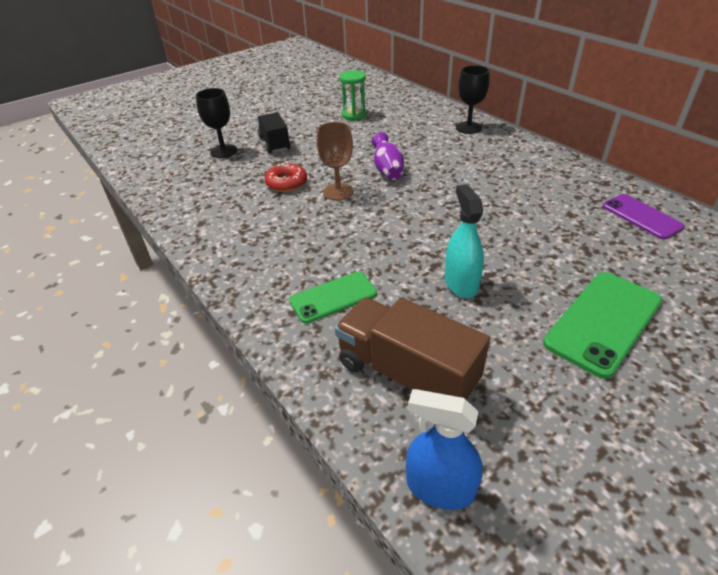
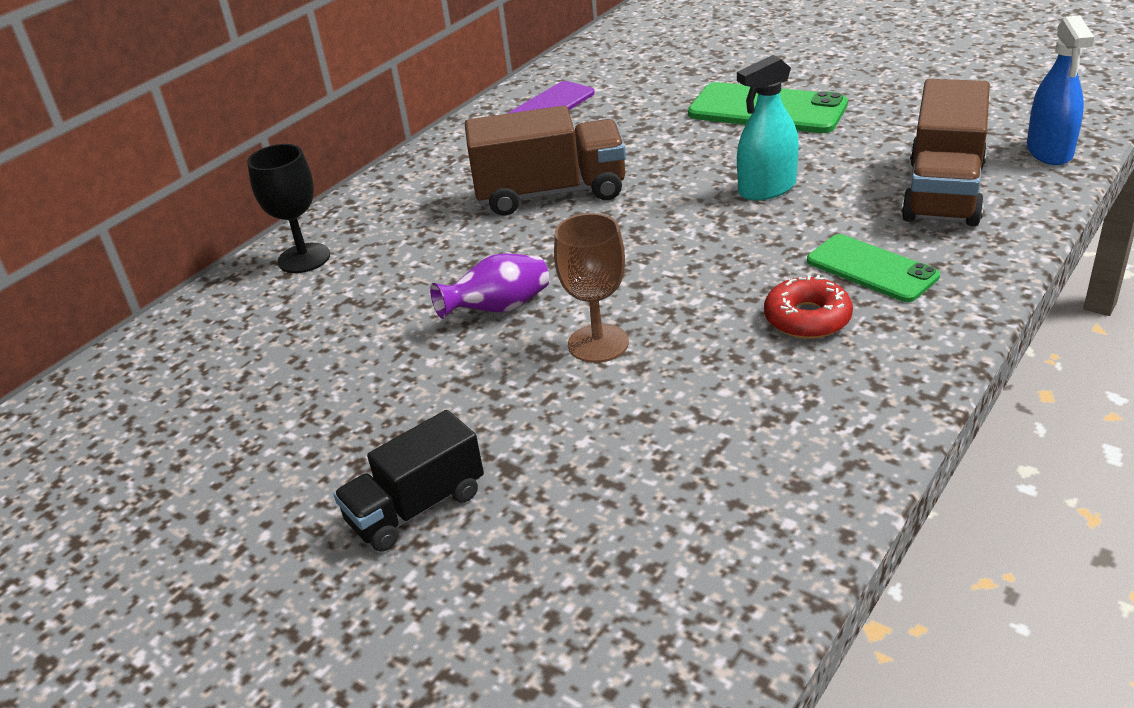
camera: 105 degrees left, 5 degrees down
black goblet [196,88,237,158] -> none
red donut [265,163,307,192] -> red donut moved to [764,275,853,339]
green hourglass [339,70,367,121] -> none
none -> brown truck [465,105,626,216]

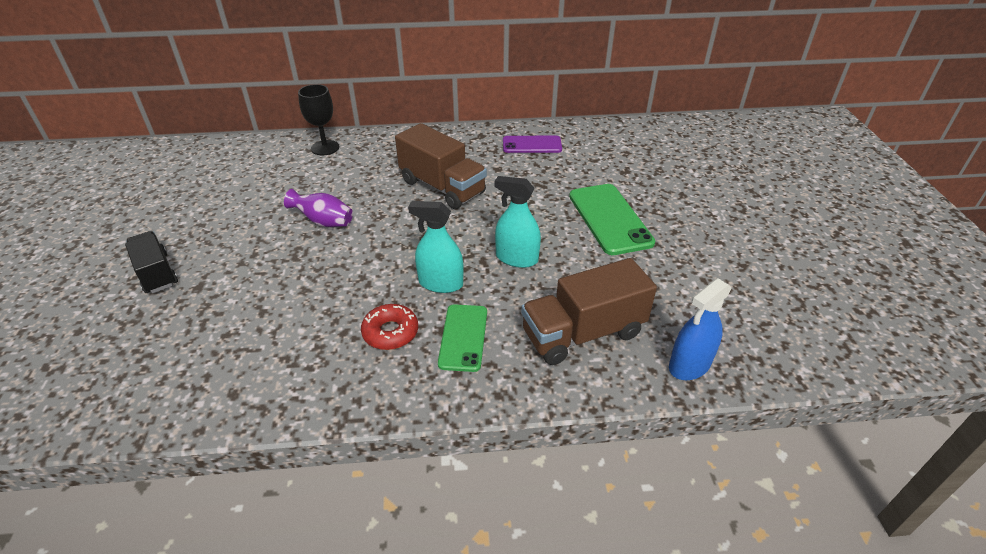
camera: 45 degrees right, 5 degrees up
black truck [333,410,484,552] -> black truck turned 45 degrees clockwise [125,231,178,293]
brown goblet [554,213,629,363] -> none
none -> turquoise spray bottle [408,201,464,293]

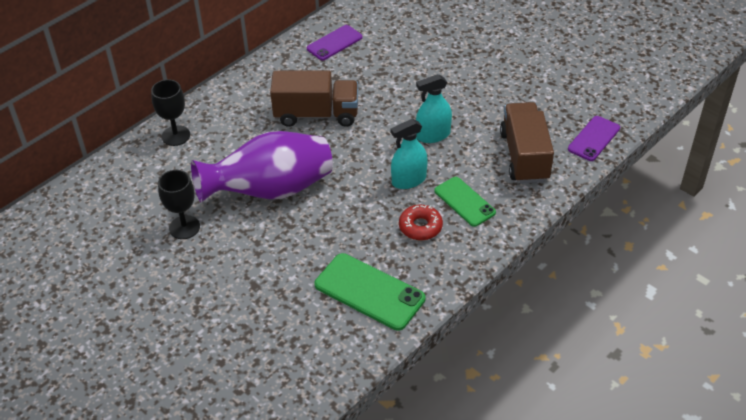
camera: 40 degrees left, 5 degrees up
black truck [125,231,178,293] -> none
purple vase [284,189,353,227] -> purple vase [191,131,333,202], size x2.23
brown truck [521,258,657,365] -> brown truck turned 150 degrees clockwise [500,102,554,184]
green phone [569,184,655,255] -> green phone moved to [315,253,425,331]
blue spray bottle [669,278,732,380] -> purple phone [568,116,620,161]
none -> black goblet [158,170,200,239]

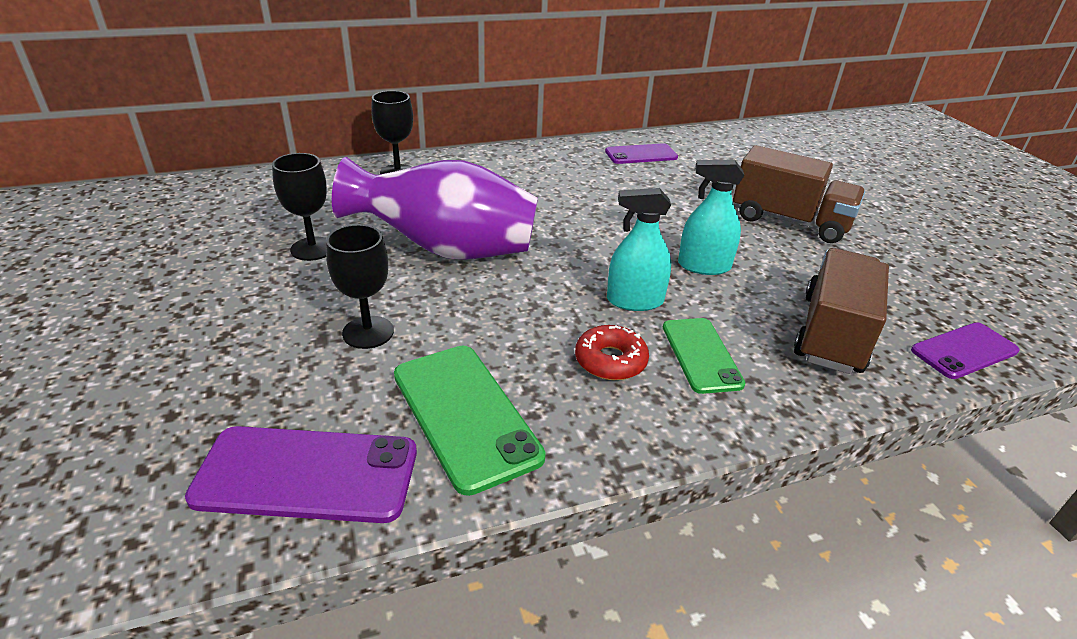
camera: 25 degrees right, 10 degrees down
brown truck [270,70,358,127] -> brown truck moved to [733,145,865,243]
none -> purple phone [185,426,417,523]
none -> black goblet [326,224,394,349]

